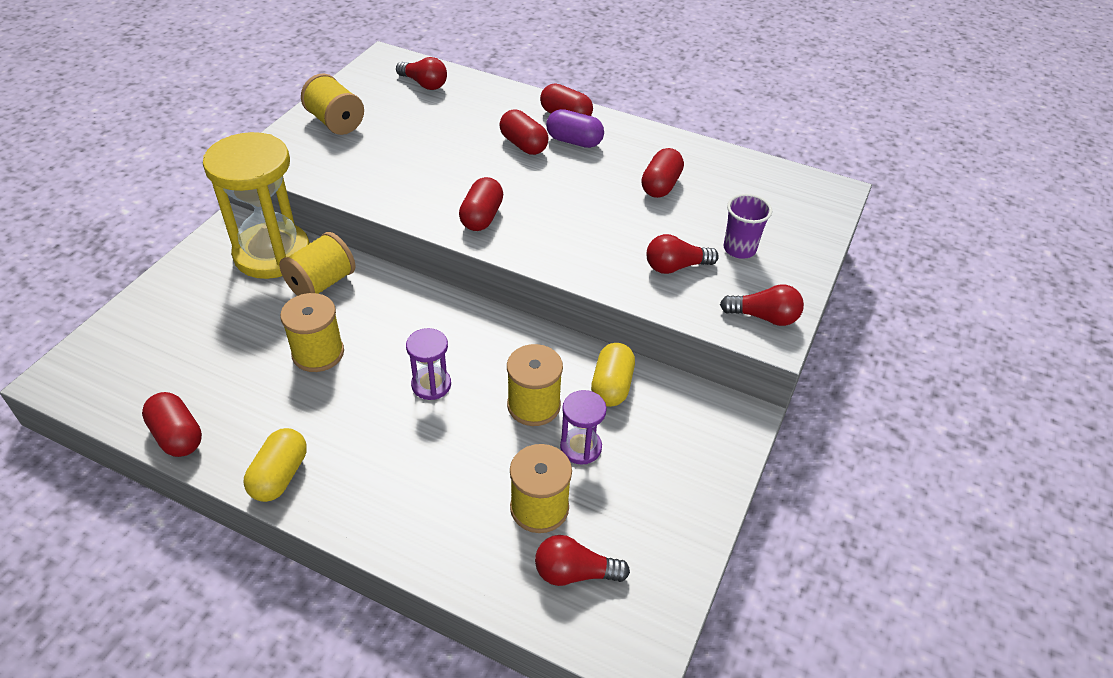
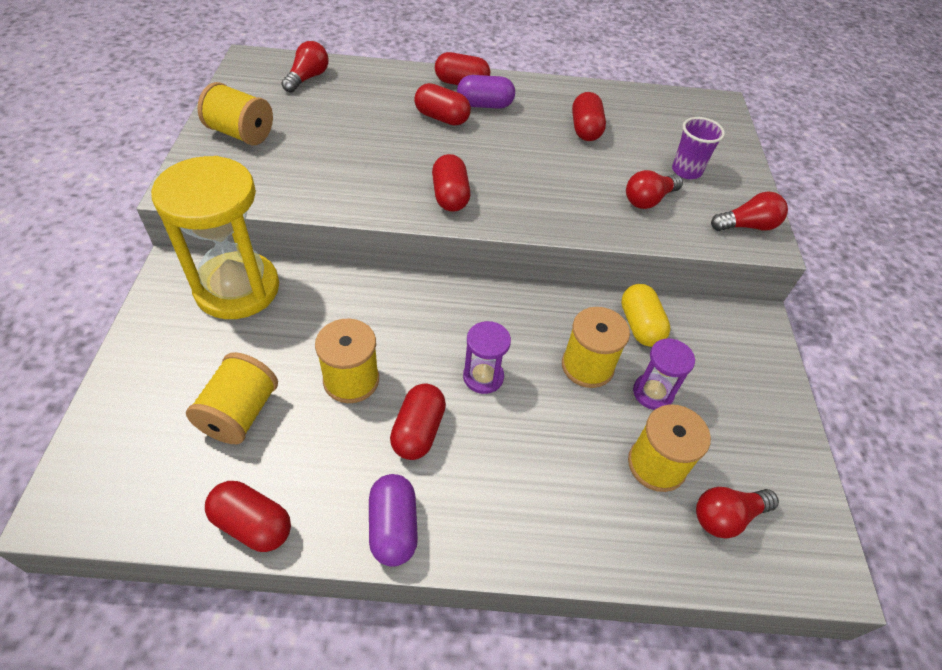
camera: 25 degrees left, 5 degrees up
yellow capsule [244,428,307,502] -> purple capsule [369,474,418,567]
yellow spool [279,232,356,296] -> yellow spool moved to [186,352,278,444]
red light bulb [396,57,447,90] -> red light bulb turned 75 degrees counterclockwise [282,41,329,93]
none -> red capsule [390,384,446,460]

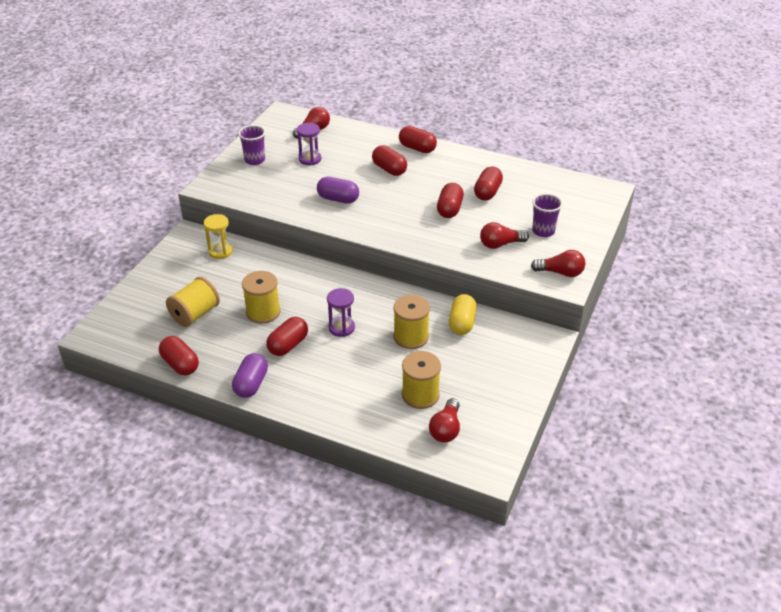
camera: 25 degrees right, 10 degrees down
yellow hourglass [151,156,279,319] -> yellow hourglass [204,214,233,259], size x0.46
yellow spool [197,82,273,145] -> purple cup [238,125,266,165]
red capsule [432,154,470,212] -> red capsule moved to [437,183,464,218]
purple capsule [457,75,515,109] -> purple capsule moved to [317,177,359,204]
purple hourglass [633,338,695,410] -> purple hourglass moved to [297,123,321,165]
red light bulb [696,487,779,539] -> red light bulb turned 75 degrees counterclockwise [429,398,460,443]

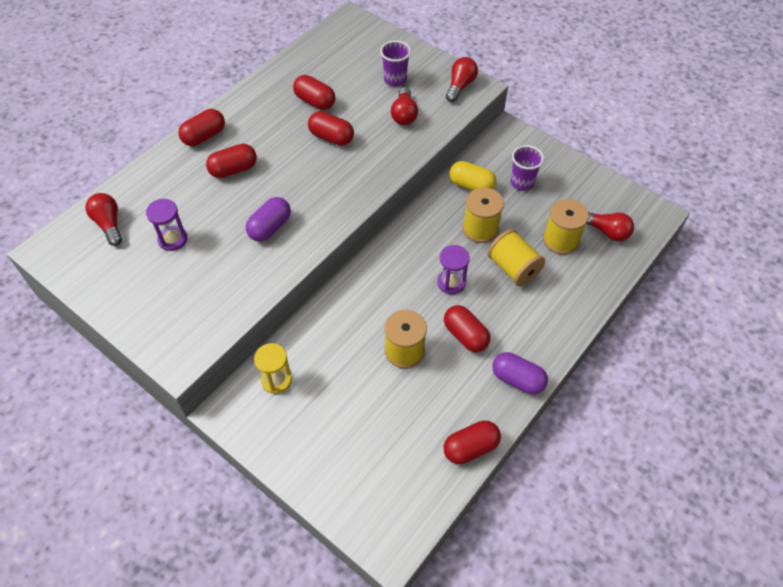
camera: 75 degrees left, 15 degrees up
yellow spool [166,277,220,327] -> yellow spool moved to [487,229,545,286]
purple cup [238,125,266,165] -> purple cup moved to [511,145,544,191]

